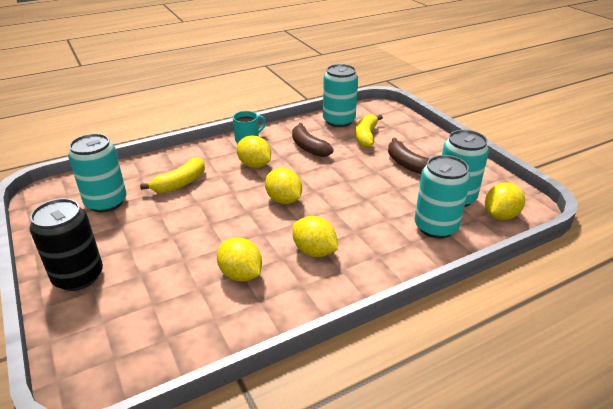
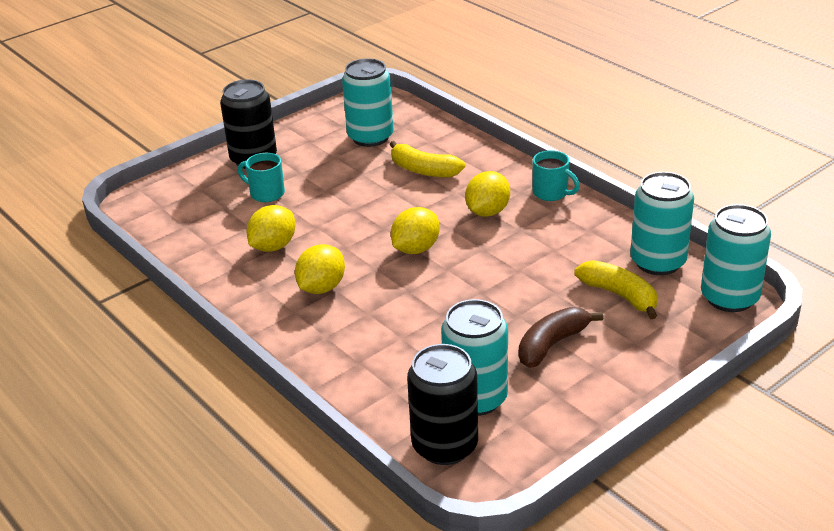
camera: 80 degrees right, 0 degrees up
brown banana [292,123,334,157] -> none
yellow banana [355,114,383,148] -> yellow banana turned 45 degrees clockwise [575,260,657,319]
turquoise can [415,155,471,238] -> turquoise can moved to [701,204,771,312]
yellow lemon [485,182,525,220] -> black can [407,344,478,465]
none -> turquoise mug [237,153,285,202]

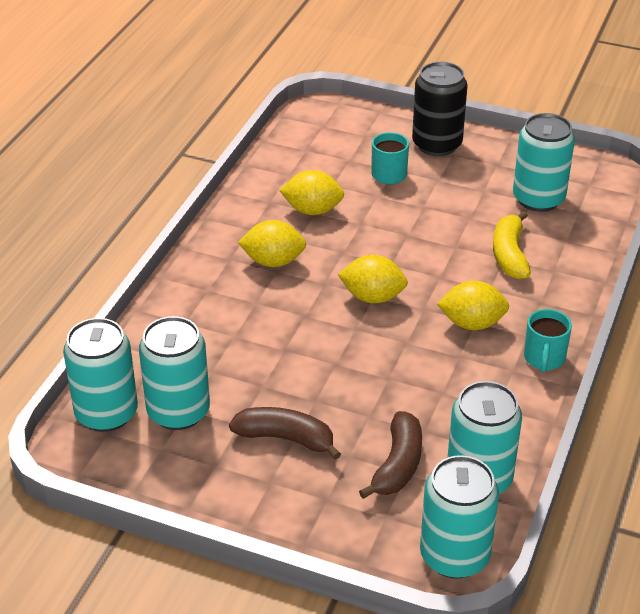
camera: 60 degrees right, 5 degrees up
black can [407,344,478,465] -> turquoise can [63,318,138,432]
yellow banana [575,260,657,319] -> brown banana [359,411,422,499]

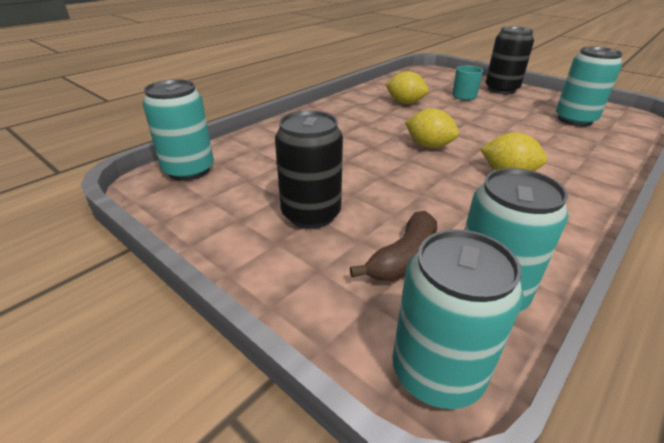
camera: 20 degrees right, 5 degrees down
turquoise can [139,316,210,430] -> none
brown banana [229,407,341,460] -> black can [275,110,343,229]
yellow lemon [238,220,306,267] -> none
yellow banana [493,211,531,280] -> none
turquoise mug [524,309,572,373] -> none

